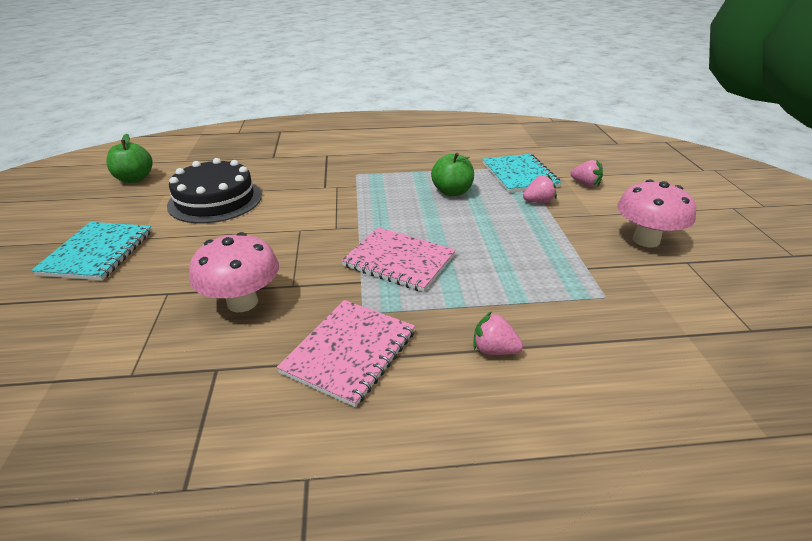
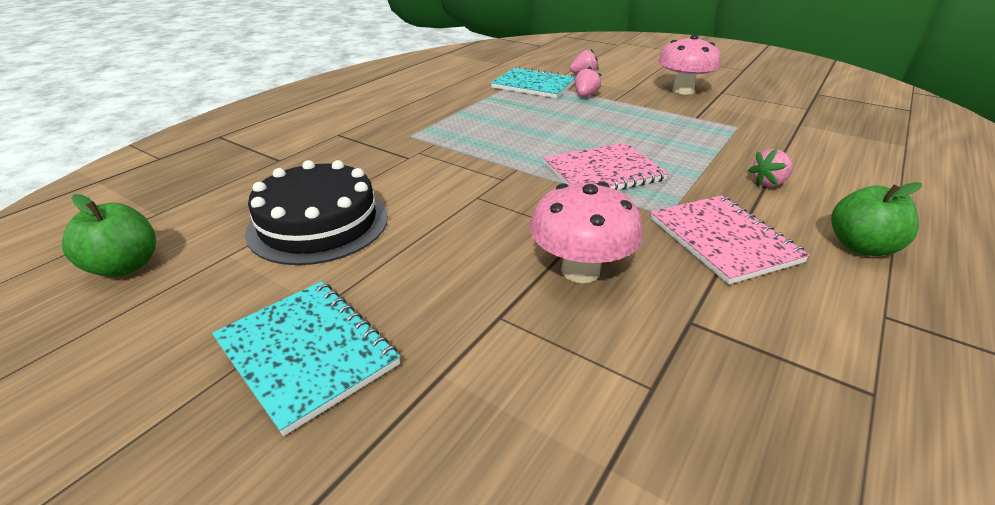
camera: 50 degrees left, 0 degrees up
green apple [431,153,474,196] -> green apple moved to [831,182,922,256]

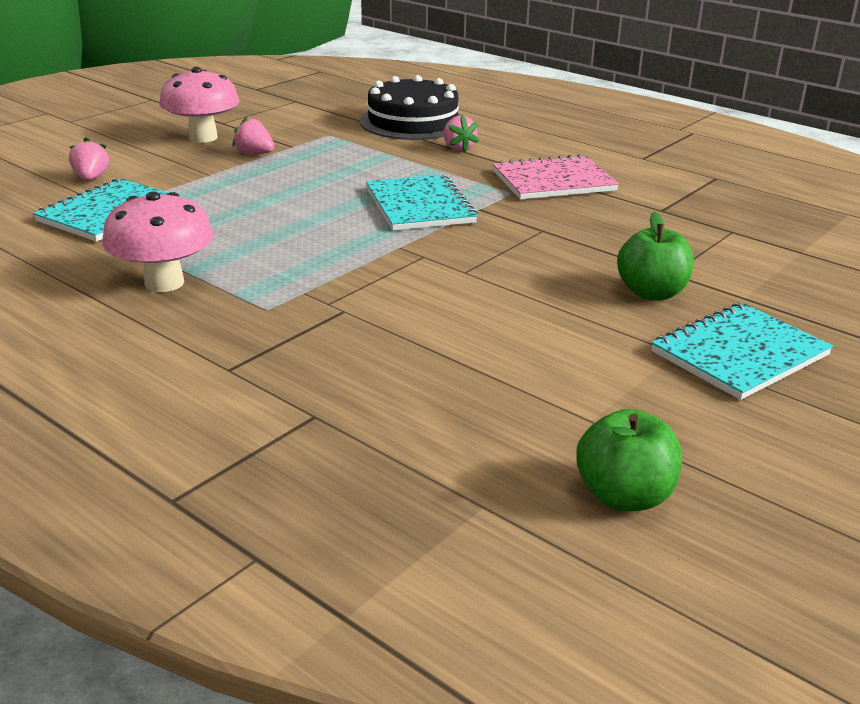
camera: 85 degrees left, 5 degrees down
black cake [245,160,388,265] -> black cake moved to [359,75,462,140]
pink mushroom [530,182,643,283] -> pink mushroom moved to [102,191,214,292]
pink notebook [543,143,669,190] -> turquoise notebook [366,175,478,231]
pink strawberry [575,66,602,97] -> pink strawberry moved to [233,117,274,154]
green apple [831,182,922,256] -> green apple moved to [617,212,694,300]

